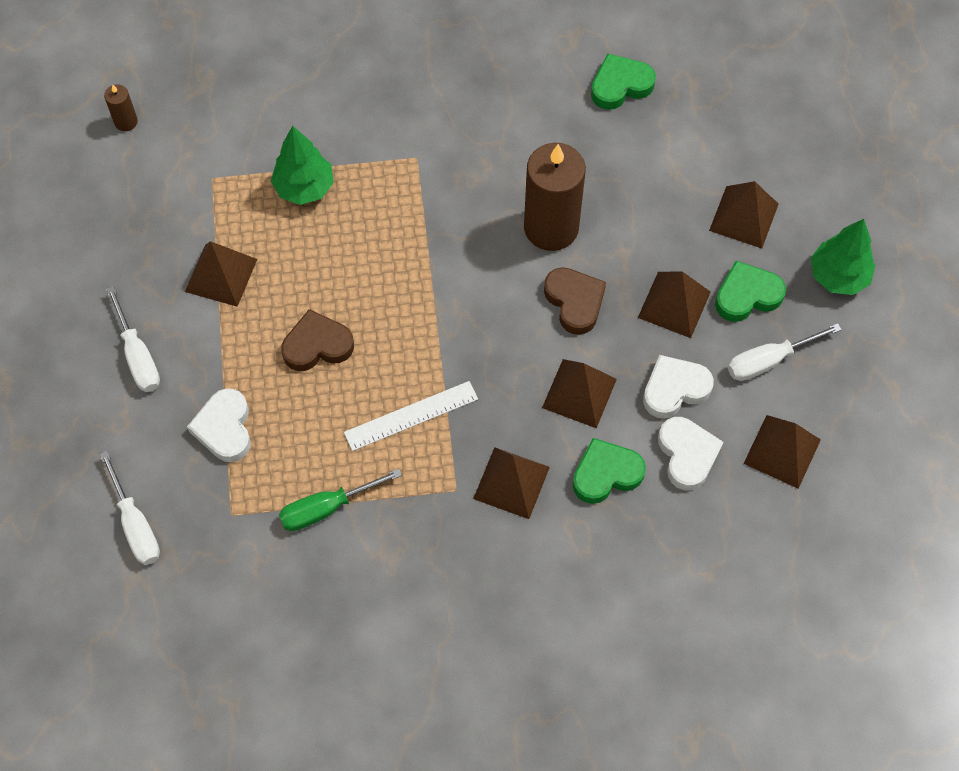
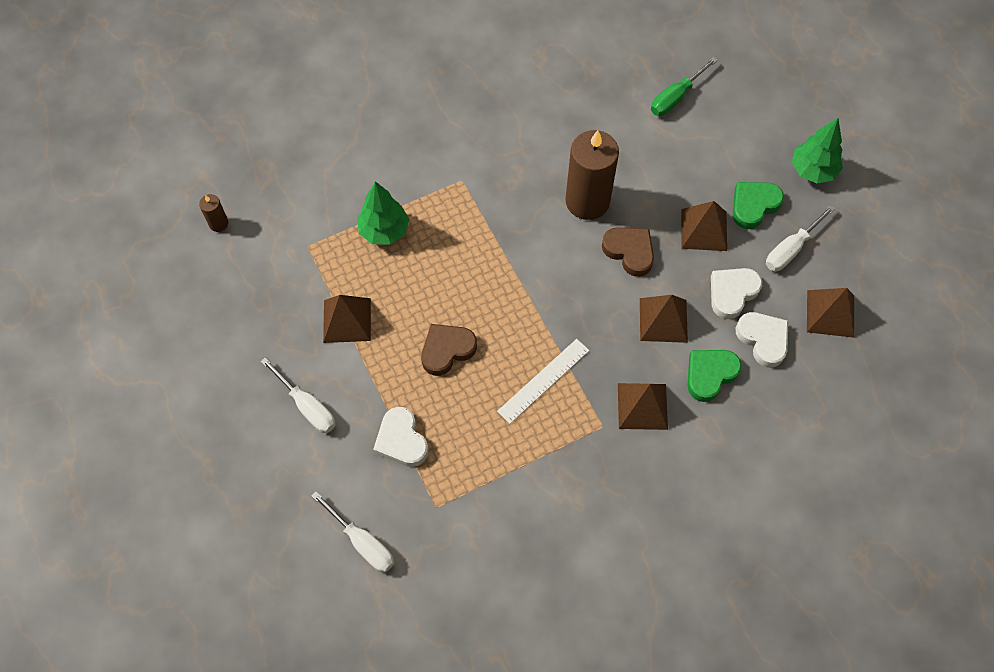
camera: 20 degrees left, 0 degrees up
green screwdriver [279,468,402,531] -> green screwdriver moved to [651,57,718,116]
green heart [591,54,656,110] -> none
brown pyramid [709,181,779,249] -> none

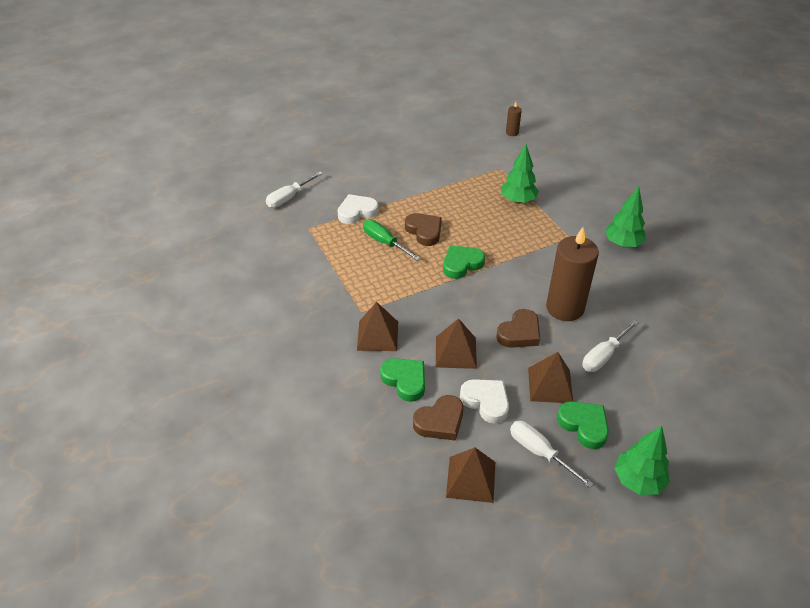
camera: 90 degrees right, 20 degrees down
white screwdriver [261,357,336,433] -> white screwdriver moved to [582,320,639,372]
brown pyramid [323,295,371,343] -> none
white ruler [497,339,590,424] -> none
green screwdriver [651,57,718,116] -> green screwdriver moved to [363,220,420,261]
white heart [735,312,789,367] -> brown heart [413,395,463,441]
none -> green heart [443,246,485,279]
none -> green tree [605,186,645,247]

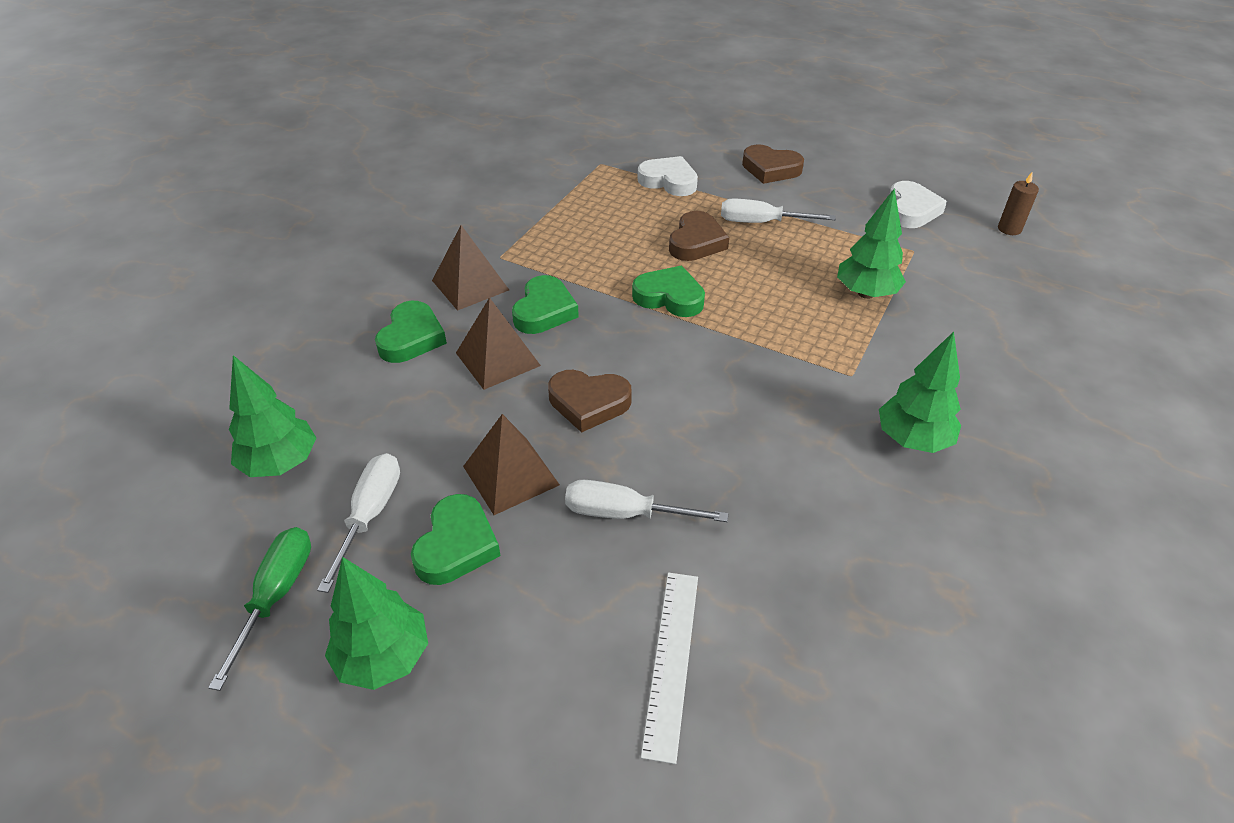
camera: 55 degrees right, 0 degrees up
white screwdriver [266,172,323,208] -> white screwdriver moved to [721,198,836,223]
green screwdriver [363,220,420,261] -> green screwdriver moved to [208,527,311,691]
brown heart [413,395,463,441] -> brown heart moved to [742,144,804,184]
brown pyramid [446,447,495,503] -> green tree [229,355,316,477]
white heart [460,379,509,424] -> white heart moved to [890,181,947,228]
brown candle [546,227,599,321] -> none
none -> green heart [512,275,579,334]
none -> white ruler [641,573,698,764]

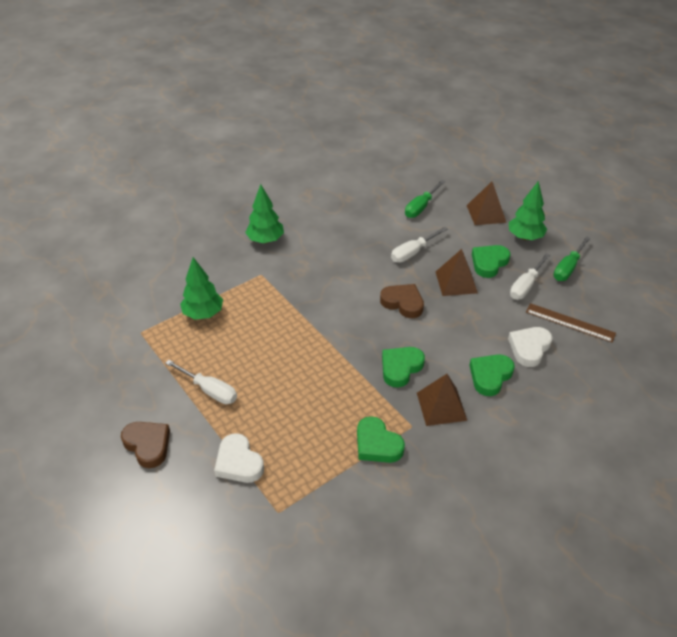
camera: 155 degrees left, 0 degrees up
green tree [229,355,316,477] -> brown ruler [526,303,616,343]
brown pyramid [456,297,541,390] -> brown pyramid moved to [466,182,507,225]
white screwdriver [565,480,728,522] -> white screwdriver turned 105 degrees clockwise [391,227,448,263]
green heart [632,266,705,317] -> green heart moved to [357,416,405,463]
white ruler [641,573,698,764] -> green screwdriver [405,180,446,218]
brown heart [669,211,729,261] -> none
white heart [890,181,947,228] -> white heart moved to [508,327,553,367]
brown candle [998,172,1039,235] -> none

